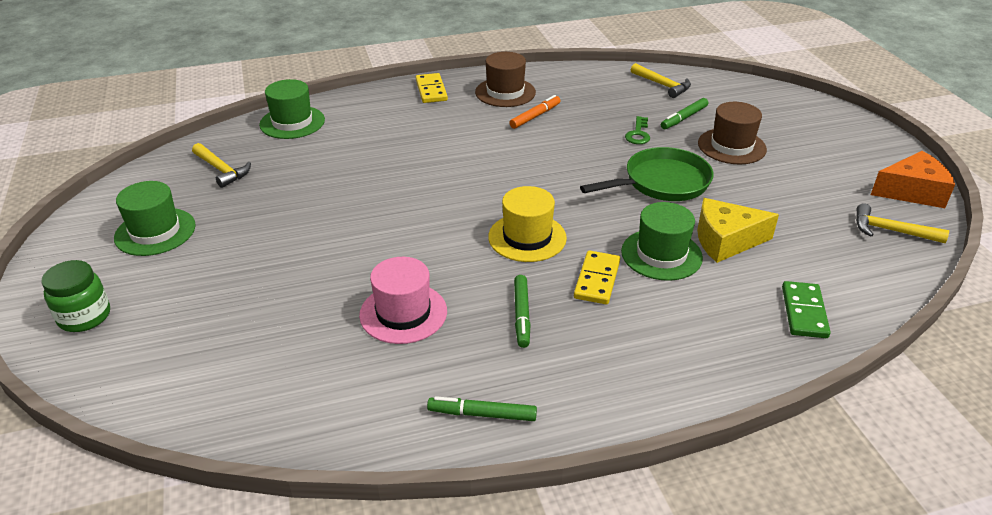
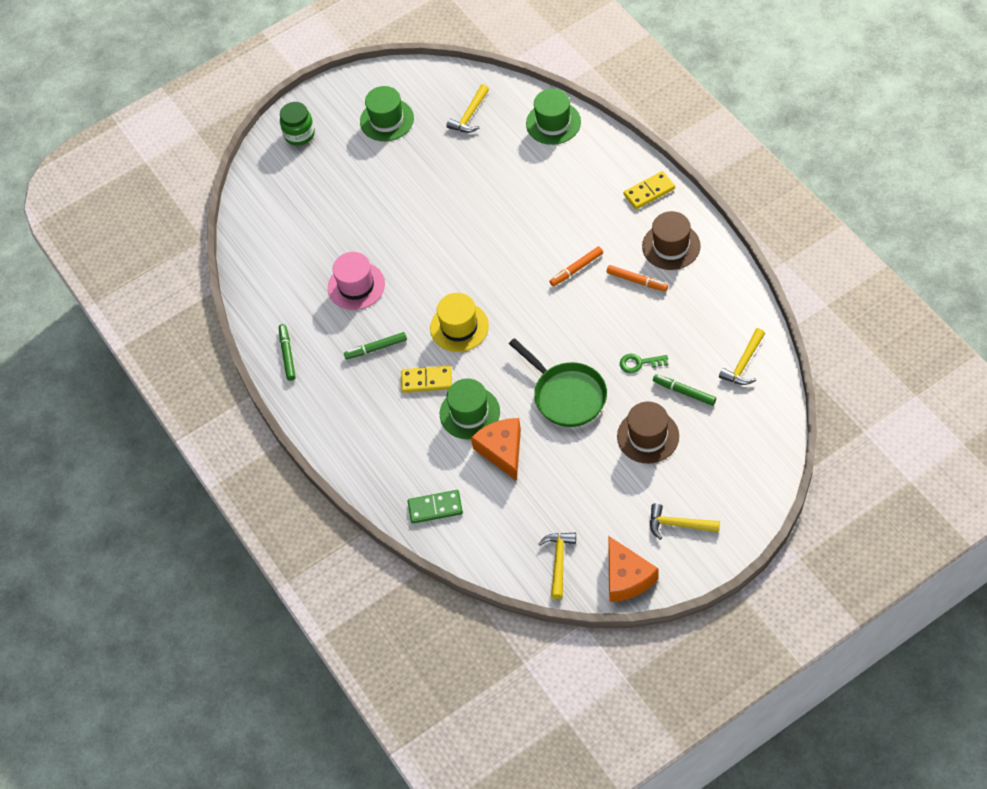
camera: 80 degrees right, 20 degrees up
yellow cheese [697,198,779,263] -> orange cheese [471,418,521,481]
none -> orange marker [549,246,603,287]
none -> yellow hammer [650,503,720,540]

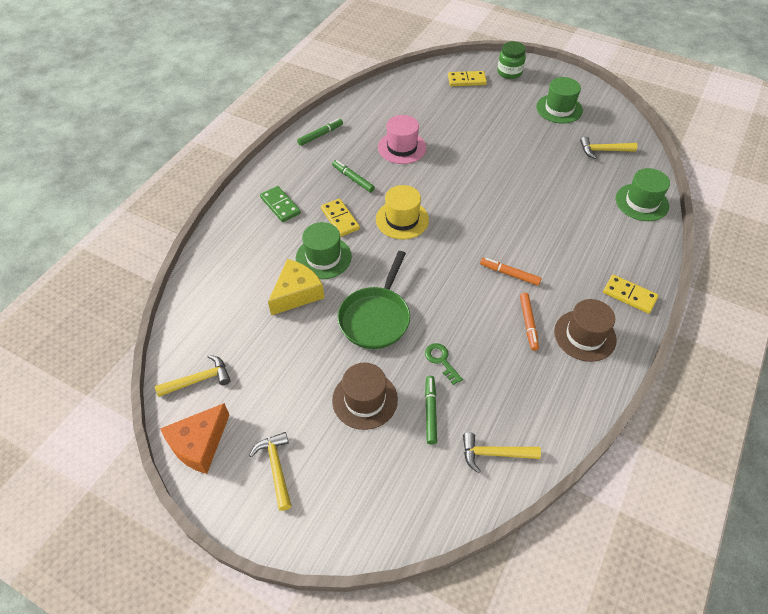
camera: 55 degrees right, 5 degrees down
green domino [408,490,463,524] -> green domino moved to [260,186,301,222]
orange cheese [471,418,521,481] -> yellow cheese [268,259,324,315]
none -> yellow domino [448,71,487,86]

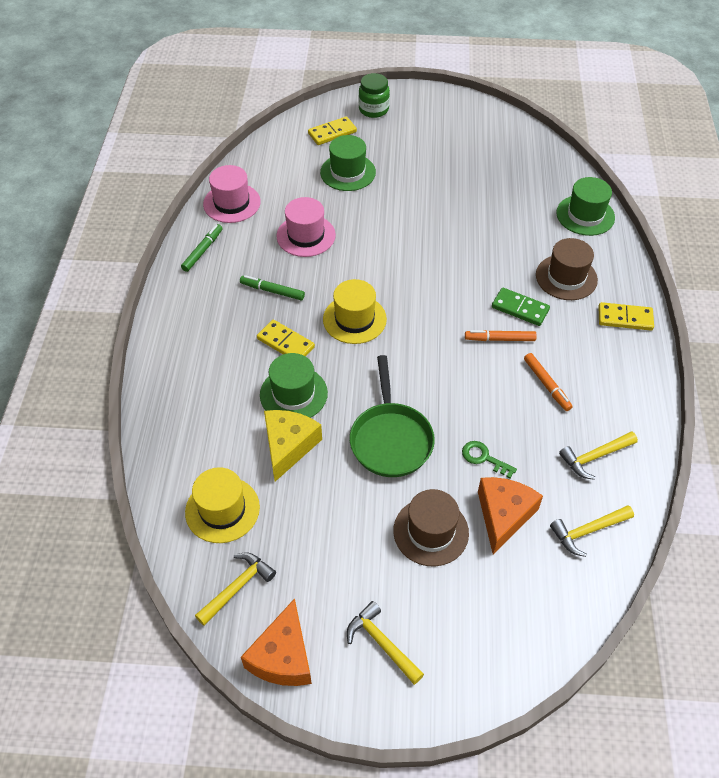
camera: 25 degrees left, 0 degrees up
green domino [260,186,301,222] -> green domino moved to [492,288,550,326]
green marker [425,376,437,445] -> orange cheese [478,477,543,554]
green hat [536,77,583,124] -> green hat moved to [320,135,376,191]
brown hat [554,299,617,362] -> brown hat moved to [536,238,598,300]
yellow hammer [580,136,637,159] -> yellow hammer moved to [559,431,638,480]
none -> yellow hat [185,467,260,543]
none -> pink hat [203,165,261,223]

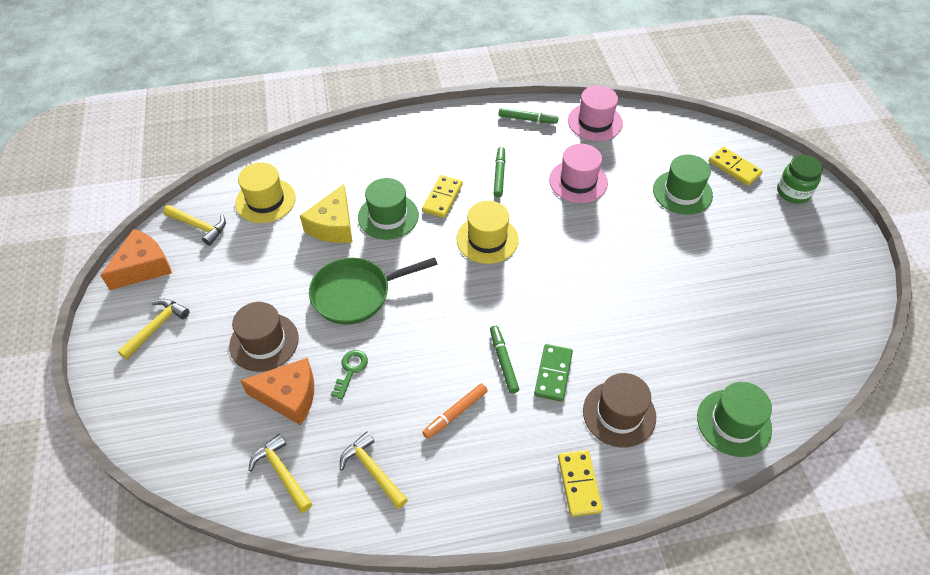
camera: 75 degrees right, 0 degrees up
orange cheese [241,598,312,686] -> orange cheese turned 135 degrees clockwise [100,229,172,290]
yellow cheese [264,410,322,482] -> yellow cheese turned 105 degrees clockwise [300,184,352,243]
orange marker [465,330,537,341] -> green marker [490,325,519,394]

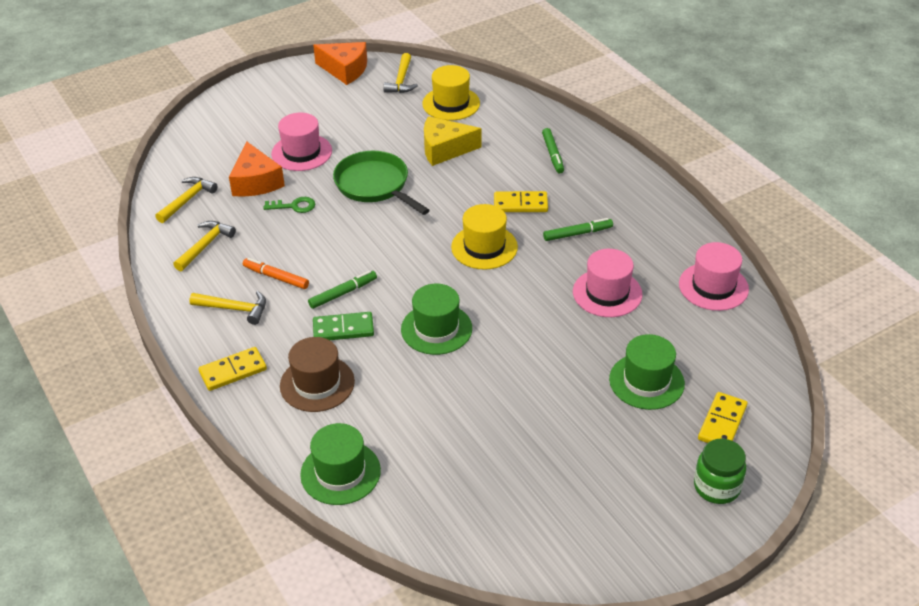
camera: 70 degrees right, 10 degrees down
yellow hammer [118,299,190,359] -> yellow hammer moved to [189,291,266,325]
brown hat [229,302,299,372] -> pink hat [271,113,332,171]
green hat [358,178,419,240] -> green hat moved to [401,284,472,355]
green marker [499,108,559,124] -> green marker moved to [542,128,564,173]

